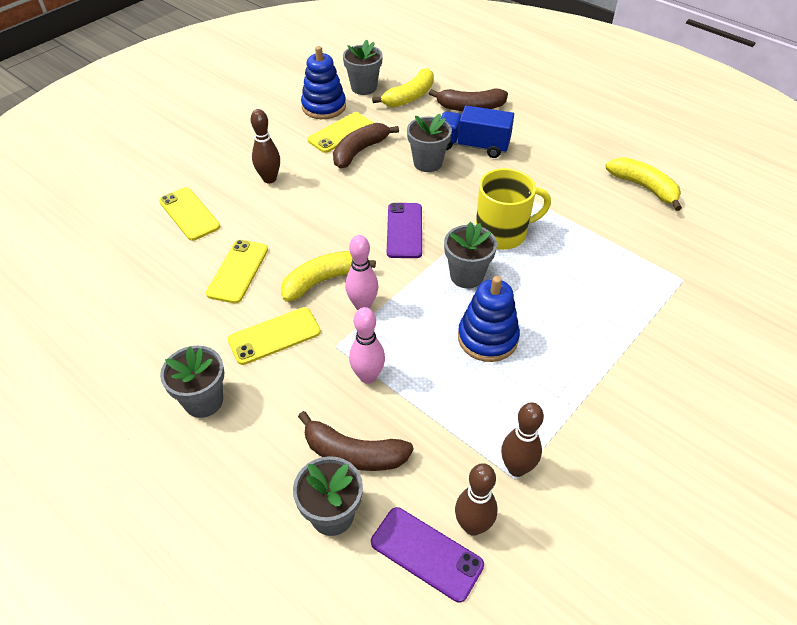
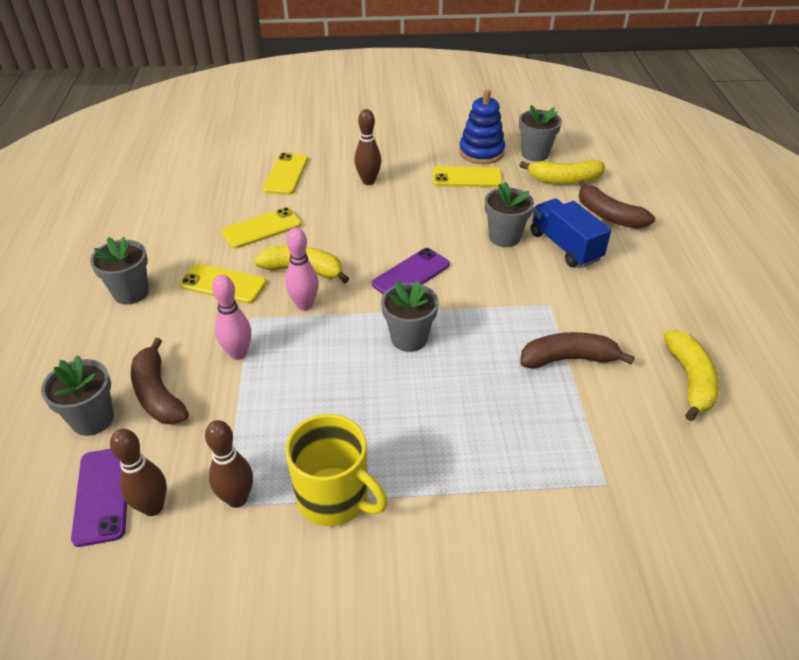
camera: 45 degrees right, 5 degrees down
brown banana [333,123,399,168] -> brown banana moved to [520,332,635,369]
blue stacking toy [458,276,520,362] -> none
yellow mug [476,168,551,250] -> yellow mug moved to [285,414,388,526]

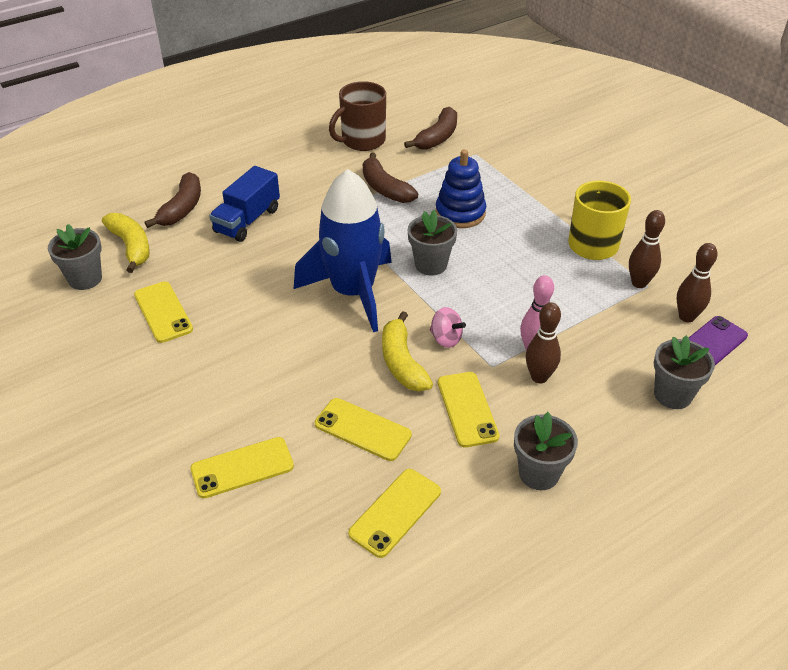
camera: 120 degrees left, 0 degrees up
brown banana [131,338,189,424] -> brown banana moved to [404,107,457,150]
pink bowling pin [285,227,319,311] -> pink spinning top [430,307,466,348]
brown bowling pin [354,109,381,185] -> brown bowling pin moved to [526,302,561,383]
purple phone [372,248,450,294] -> blue rocket [294,169,392,332]
blue stacking toy [459,89,505,164] -> blue stacking toy moved to [435,149,486,228]
grey flower pot [485,182,534,247] -> none
yellow banana [664,330,719,421] -> brown mug [329,81,386,151]
none -> yellow phone [348,469,441,558]

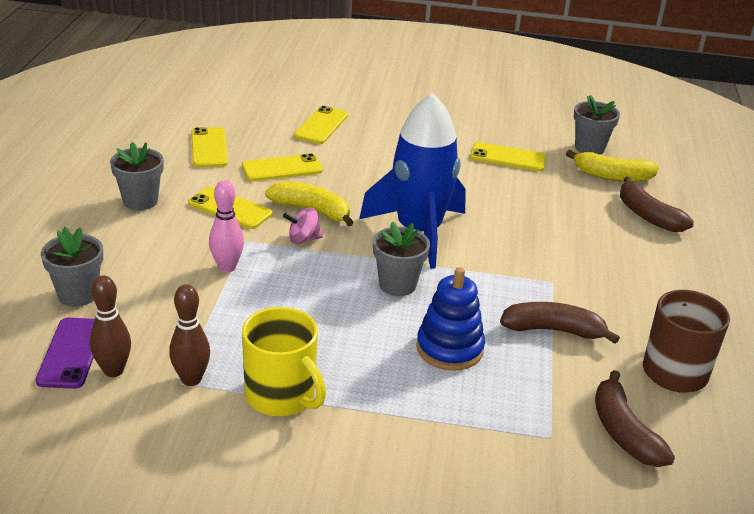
camera: 130 degrees right, 10 degrees down
blue truck [209,166,280,242] -> none
brown bowling pin [526,302,561,383] -> none

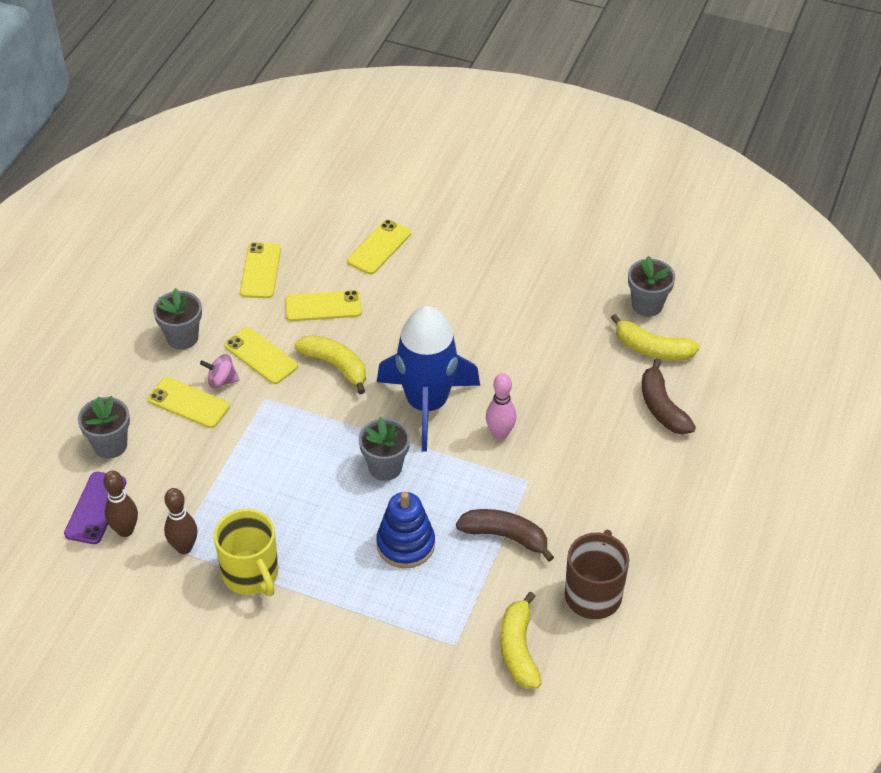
camera: 15 degrees right, 15 degrees up
pink bowling pin [209,180,244,273] -> pink bowling pin moved to [486,373,517,440]
pink spinning top [283,207,323,244] -> pink spinning top moved to [200,354,240,388]
yellow phone [470,142,546,171] -> yellow phone moved to [148,377,230,428]
brown banana [595,370,675,467] -> yellow banana [500,592,541,689]

